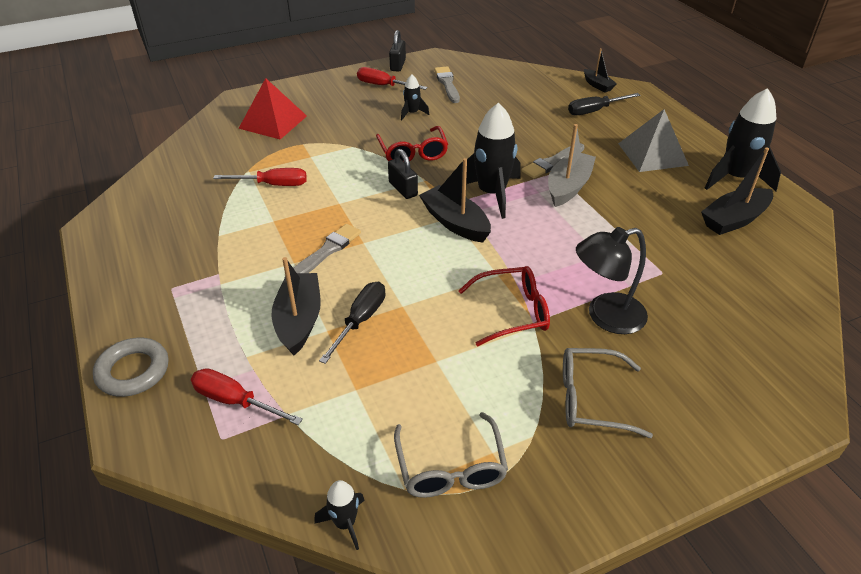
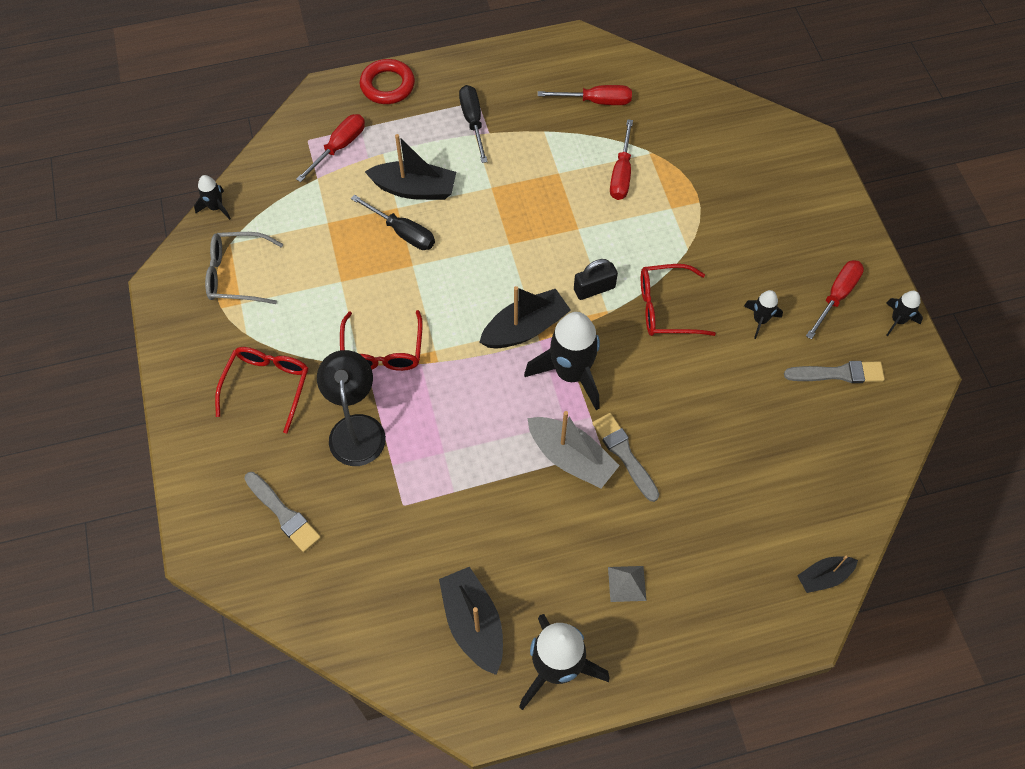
camera: 100 degrees right, 20 degrees up
grey ring [93,338,168,397] -> red ring [360,59,415,104]
red pyramid [238,78,307,140] -> none
grey brush [293,224,361,273] -> grey brush moved to [244,472,321,552]
black padlock [389,30,406,72] -> black rocket [886,291,923,336]
grey glasses [563,348,653,438] -> red glasses [215,347,308,434]
black screwdriver [568,93,640,115] -> black screwdriver moved to [459,85,488,163]
grey pyramid [618,109,689,172] -> grey pyramid [608,566,647,602], size x0.51
none -> red screwdriver [538,85,632,105]

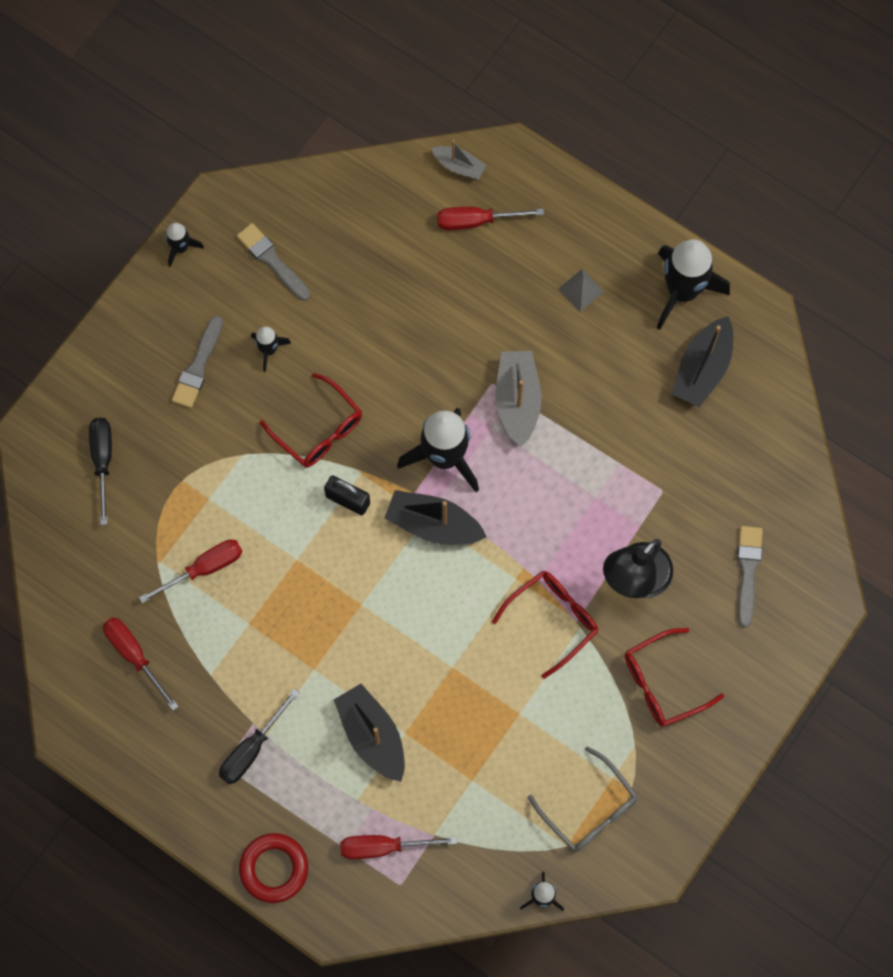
camera: 130 degrees left, 10 degrees up
black screwdriver [351,195,435,250] -> black screwdriver moved to [89,418,112,525]
grey brush [592,413,660,502] -> grey brush moved to [172,316,223,408]
black boat [797,556,858,593] -> grey boat [431,140,487,180]
red screwdriver [806,260,864,339] -> red screwdriver moved to [437,207,544,230]

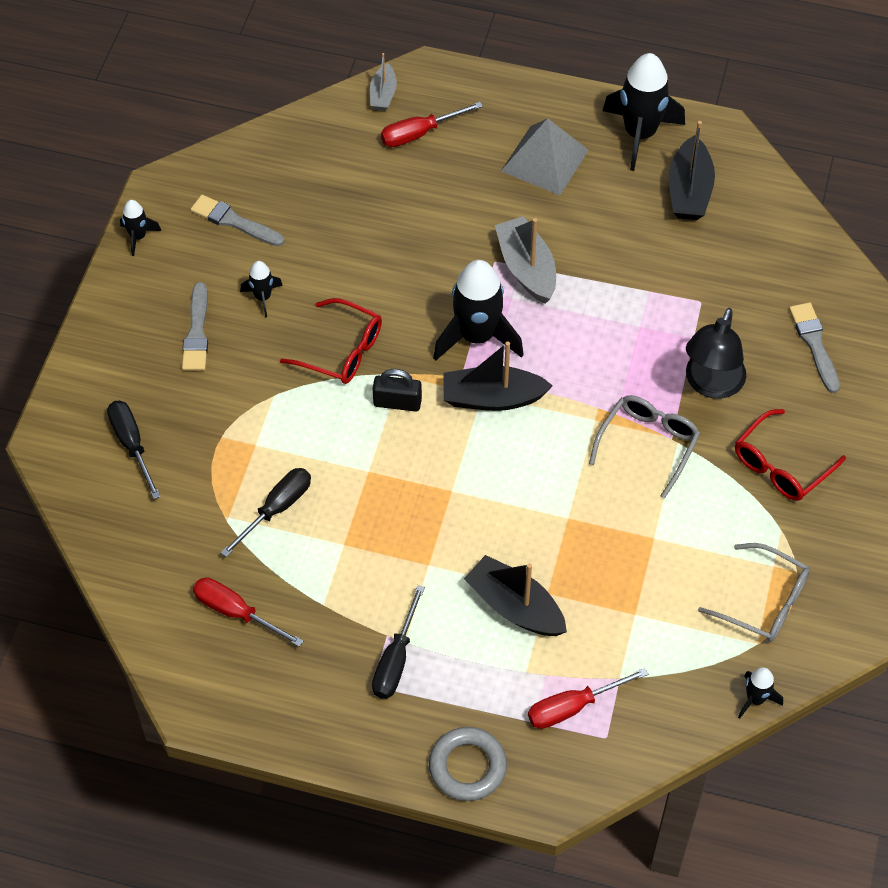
camera: 20 degrees left, 15 degrees down
red screwdriver [139,539,242,603] -> black screwdriver [220,468,311,557]
red ring [239,833,308,903] -> grey ring [429,727,507,801]
grey boat [431,140,487,180] -> grey boat turned 90 degrees clockwise [370,53,397,111]
red glasses [492,571,599,679] -> grey glasses [589,395,700,499]
grey pyramid [558,269,605,312] -> grey pyramid [501,118,589,196], size x1.97

